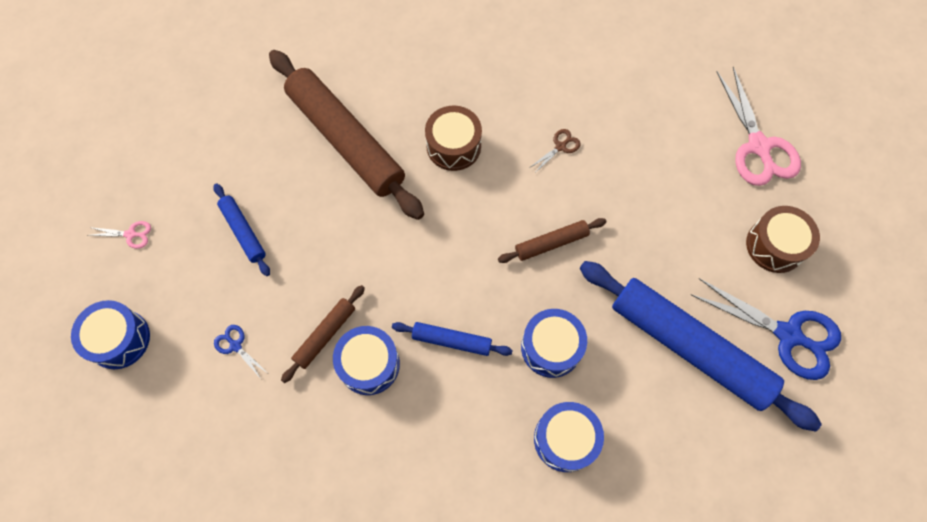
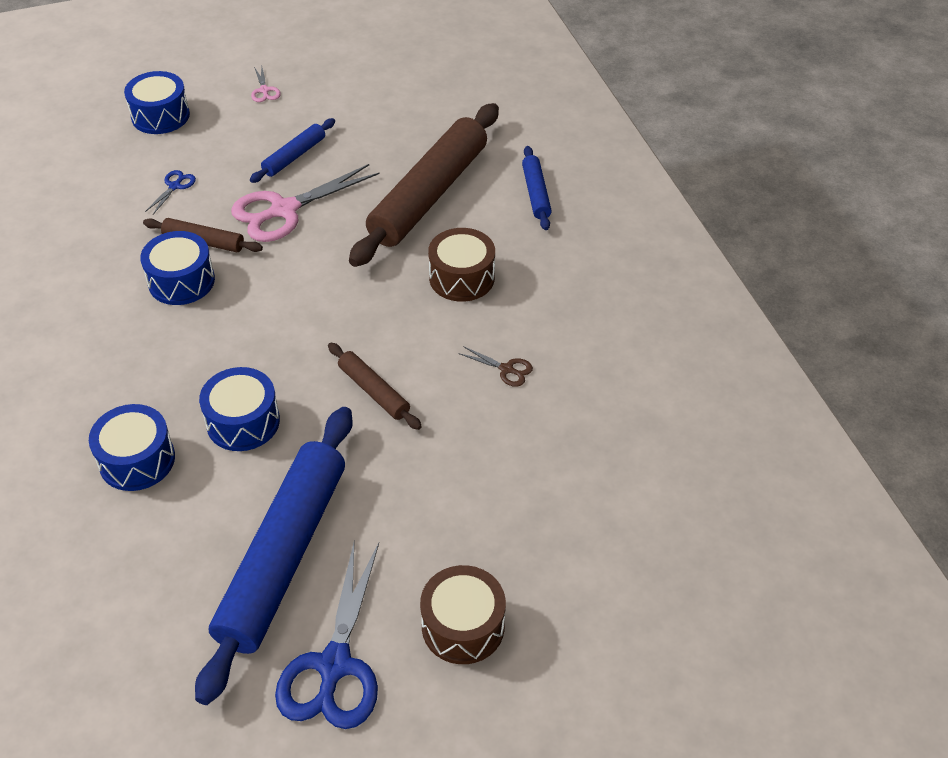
camera: 70 degrees right, 20 degrees down
blue rolling pin [392,322,513,356] -> blue rolling pin moved to [522,146,552,230]
pink scissors [716,67,801,186] -> pink scissors moved to [231,164,379,242]

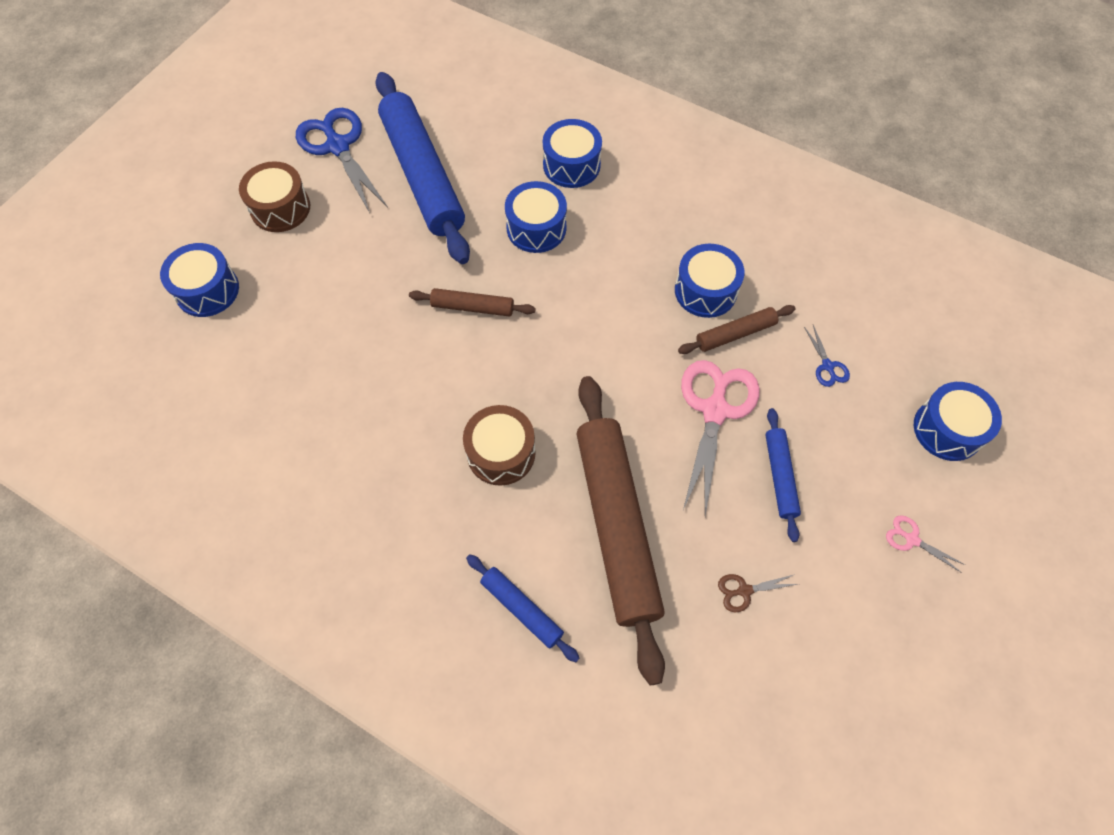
camera: 140 degrees right, 15 degrees up
brown scissors [458,346,533,387] -> brown scissors moved to [718,574,798,612]
none -> blue drum [160,243,239,317]

